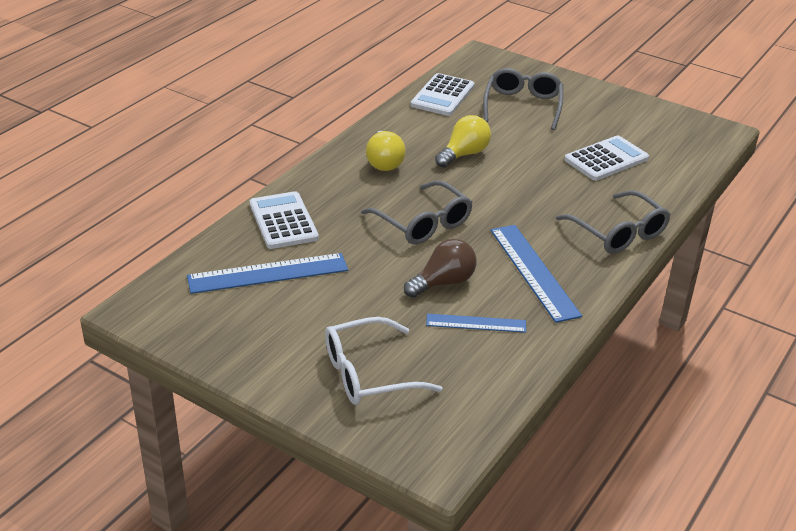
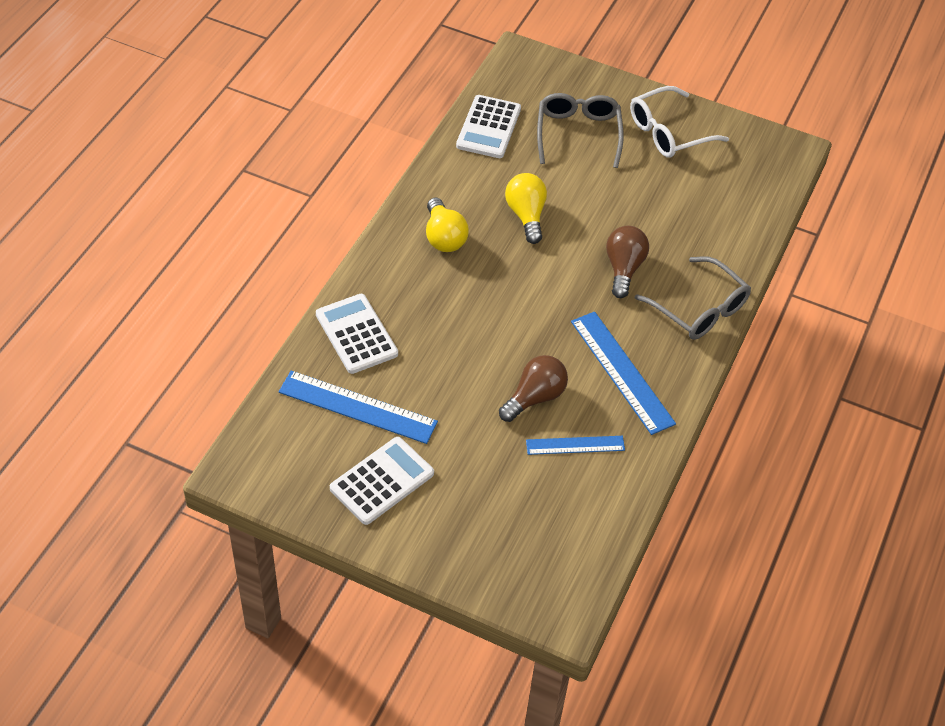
camera: 10 degrees left, 15 degrees up
blue ruler [187,253,348,294] -> blue ruler turned 45 degrees clockwise [279,371,438,444]
white glasses [325,317,443,405] -> white glasses moved to [630,86,729,158]
grey glasses [361,180,473,244] -> none
yellow light bulb [435,115,491,168] -> yellow light bulb turned 45 degrees counterclockwise [505,173,547,244]
white calculator [564,135,649,181] -> white calculator moved to [330,437,434,525]
none -> brown light bulb [606,226,649,298]

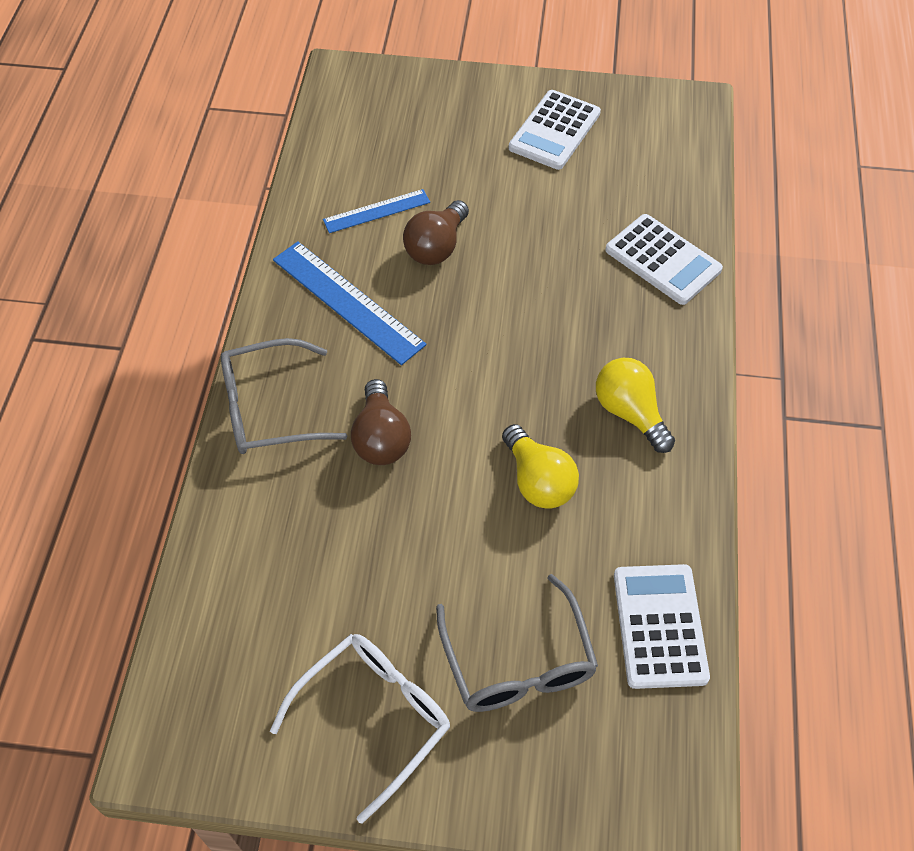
camera: 165 degrees right, 5 degrees up
blue ruler [279,371,438,444] -> none
grey glasses [635,256,751,340] -> grey glasses turned 45 degrees counterclockwise [221,338,347,454]

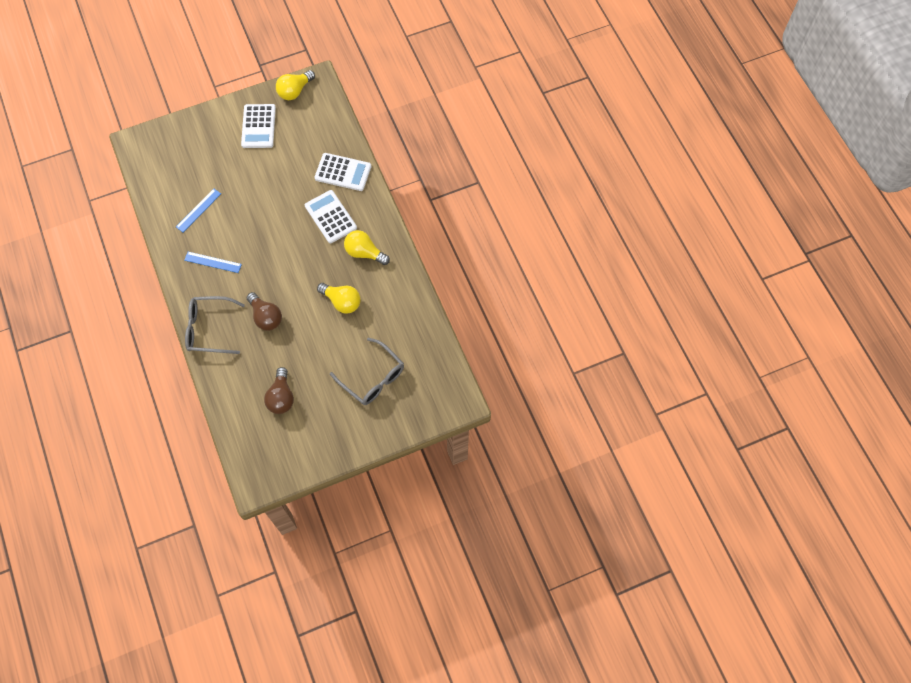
camera: 30 degrees left, 10 degrees up
grey glasses [221,338,347,454] -> grey glasses turned 45 degrees clockwise [185,296,245,354]
white glasses [270,634,450,824] -> none
blue ruler [273,241,426,365] -> blue ruler [184,252,242,273], size x0.60
brown light bulb [403,200,469,265] -> brown light bulb moved to [264,367,294,414]
white calculator [614,564,710,689] -> white calculator moved to [305,190,357,243]
none -> yellow light bulb [276,70,315,100]

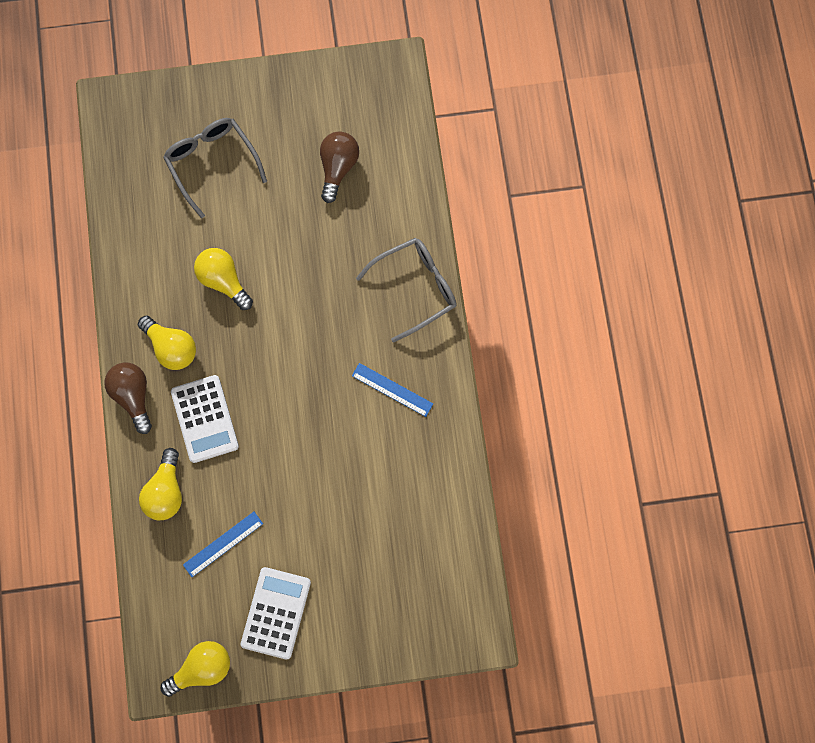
camera: 165 degrees left, 10 degrees up
blue ruler [176,189,221,232] -> blue ruler moved to [183,512,263,577]
grey glasses [185,296,245,354] -> grey glasses turned 45 degrees counterclockwise [356,238,457,343]
brown light bulb [247,292,282,331] -> brown light bulb moved to [104,362,152,434]
white calculator [315,153,371,191] -> yellow light bulb [139,448,182,520]

